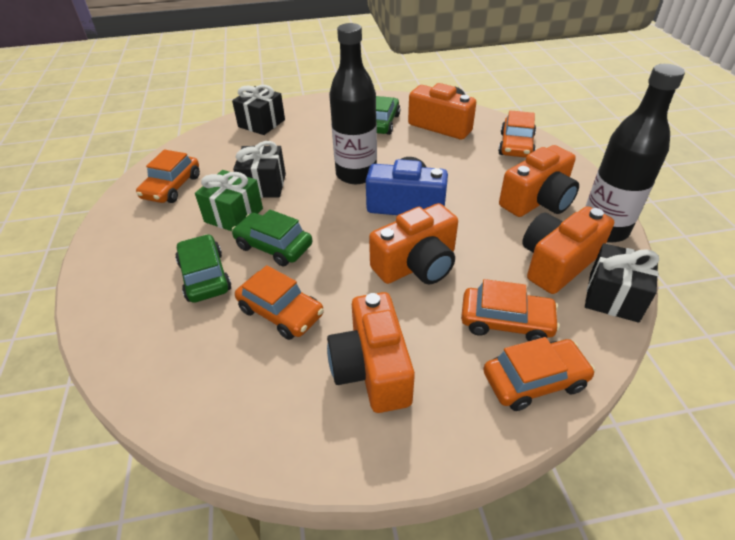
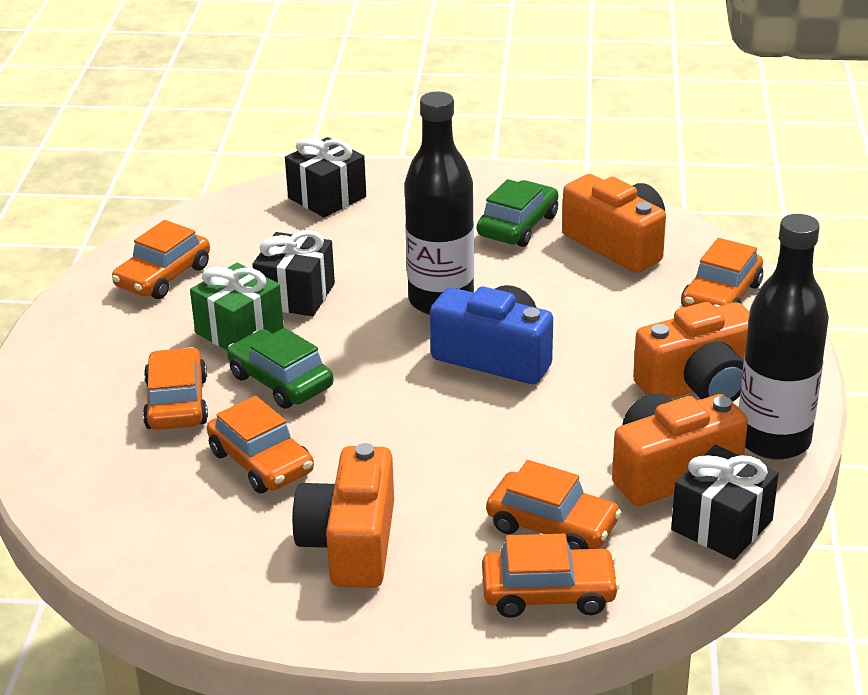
camera: 15 degrees right, 10 degrees down
green car [175,234,231,303] -> orange car [143,347,208,430]
orange camera [369,203,458,285] -> none

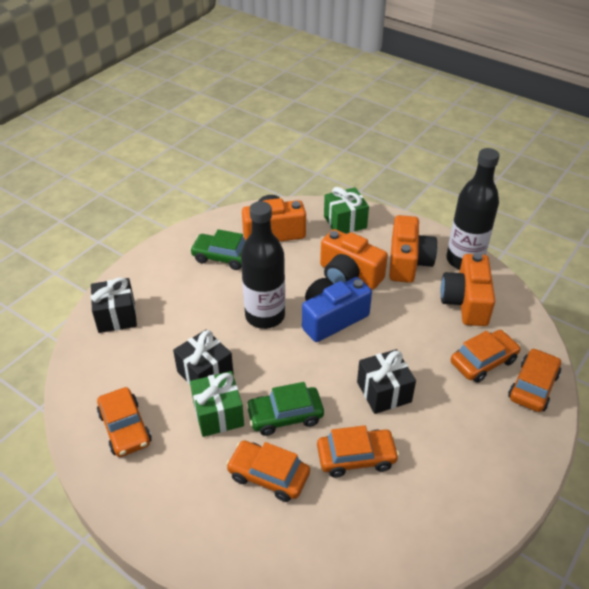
camera: 60 degrees left, 10 degrees up
orange camera [292,443,394,588] -> orange camera moved to [320,229,388,290]
green car [477,179,558,247] -> green car turned 45 degrees counterclockwise [190,229,245,270]
black gift [671,445,779,560] -> black gift moved to [357,349,416,414]
orange car [681,238,763,307] -> green gift [324,187,369,234]

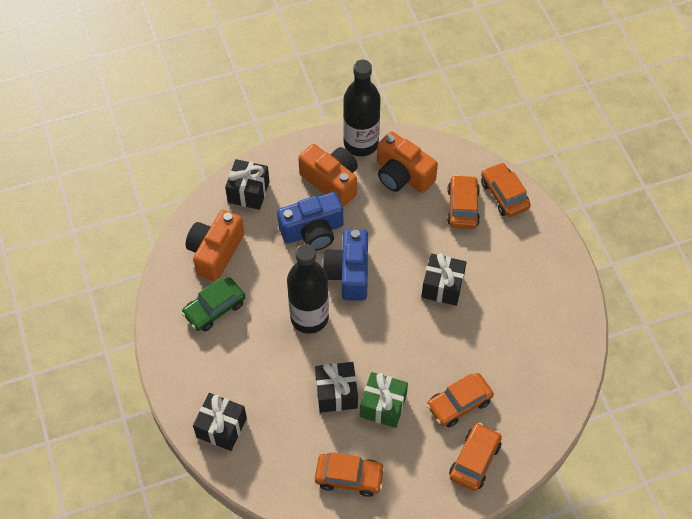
camera: 55 degrees left, 15 degrees up
green car [246,382,324,436] -> none
orange car [317,425,399,478] -> orange car moved to [449,423,502,491]
orange camera [320,229,388,290] -> blue camera [277,192,343,251]
green gift [324,187,369,234] -> black gift [225,159,269,210]

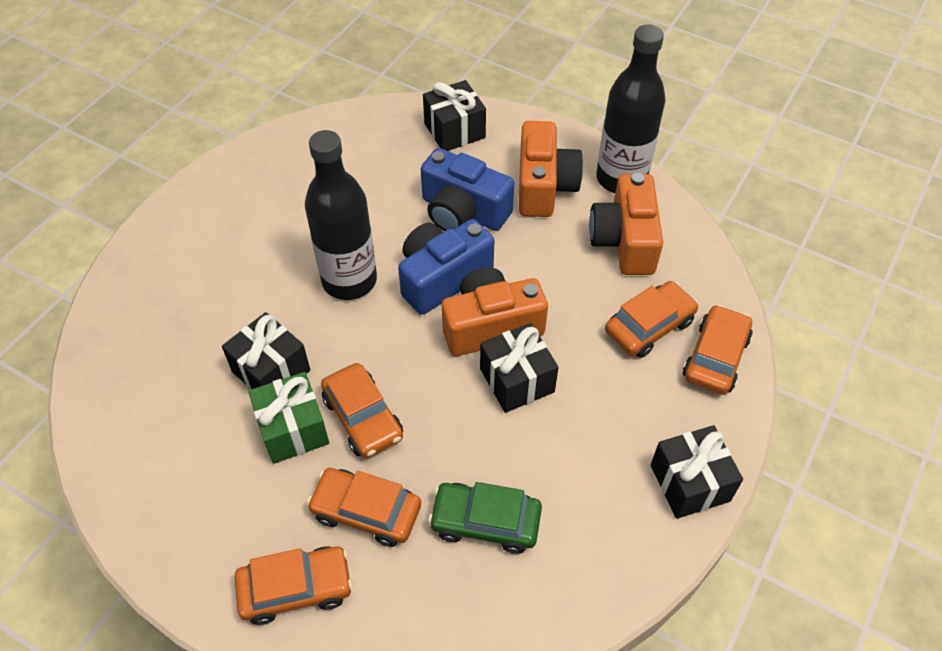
camera: 50 degrees right, 5 degrees down
green car [181,277,245,331] -> green car moved to [428,482,542,554]
orange camera [186,210,244,282] -> orange camera moved to [442,267,548,356]
black gift [193,393,247,451] -> black gift moved to [651,425,743,519]
orange car [315,452,385,497] -> orange car moved to [321,363,403,458]

